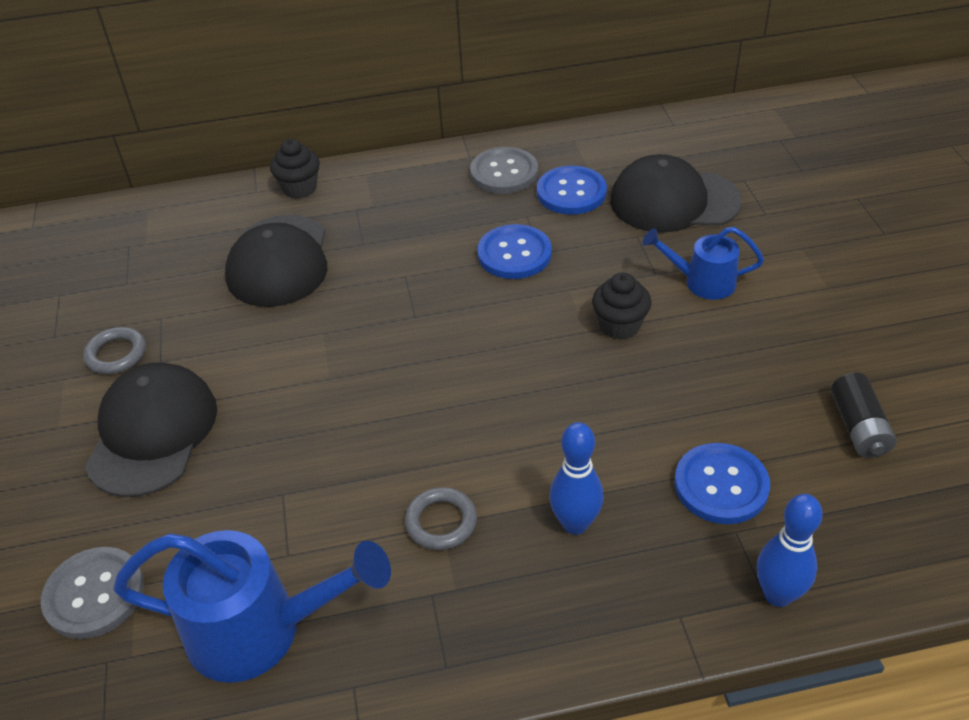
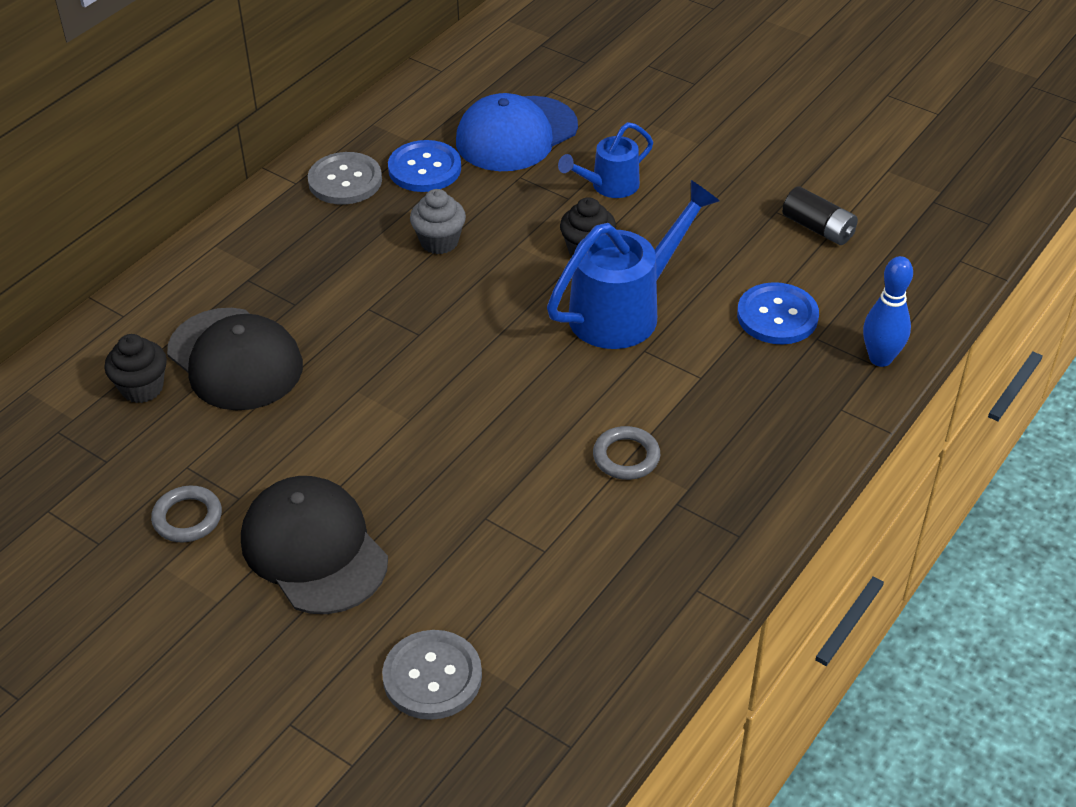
camera: 45 degrees left, 0 degrees up
blue watering can [113,530,391,683] -> blue watering can moved to [547,180,720,349]
black cupcake [270,139,320,199] -> black cupcake moved to [104,334,167,403]
blue button [477,224,552,279] -> grey cupcake [410,189,466,254]
blue bowling pin [549,422,603,535] -> none
black cap [610,154,742,233] -> blue cap [456,93,578,171]

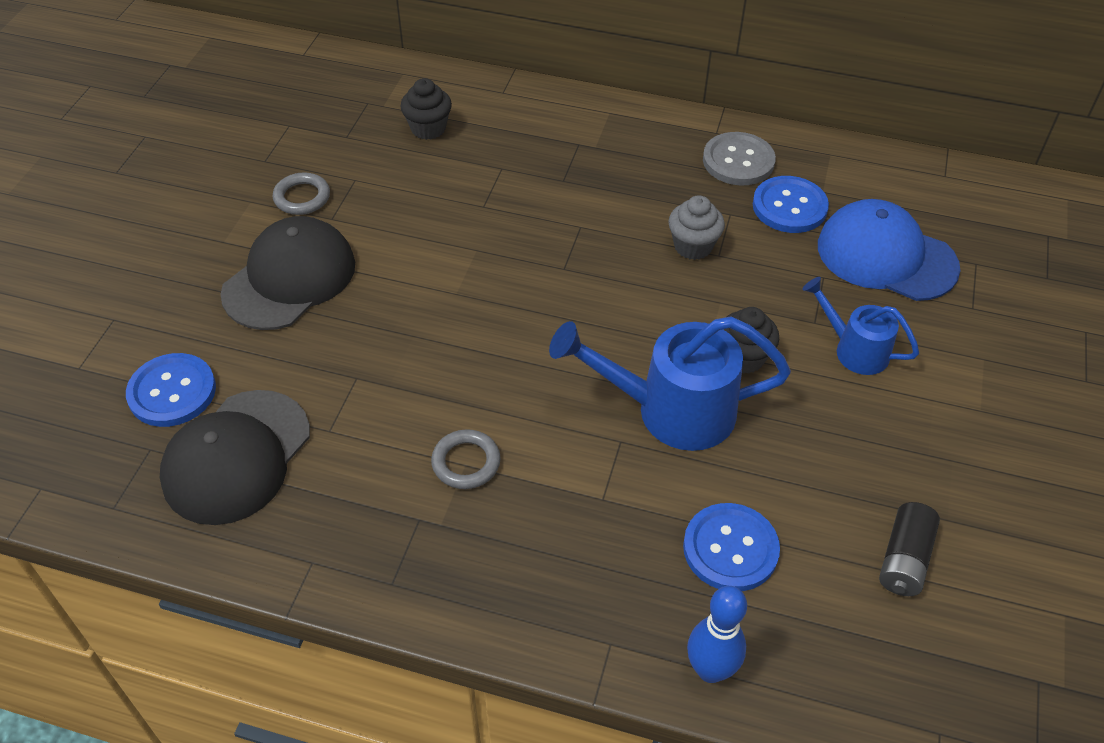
camera: 70 degrees right, 5 degrees up
black cap [167,308,303,411] -> black cap moved to [160,390,310,525]
grey button [382,630,482,720] -> blue button [126,353,216,427]
blue watering can [547,180,720,349] -> blue watering can turned 150 degrees clockwise [549,316,791,451]

